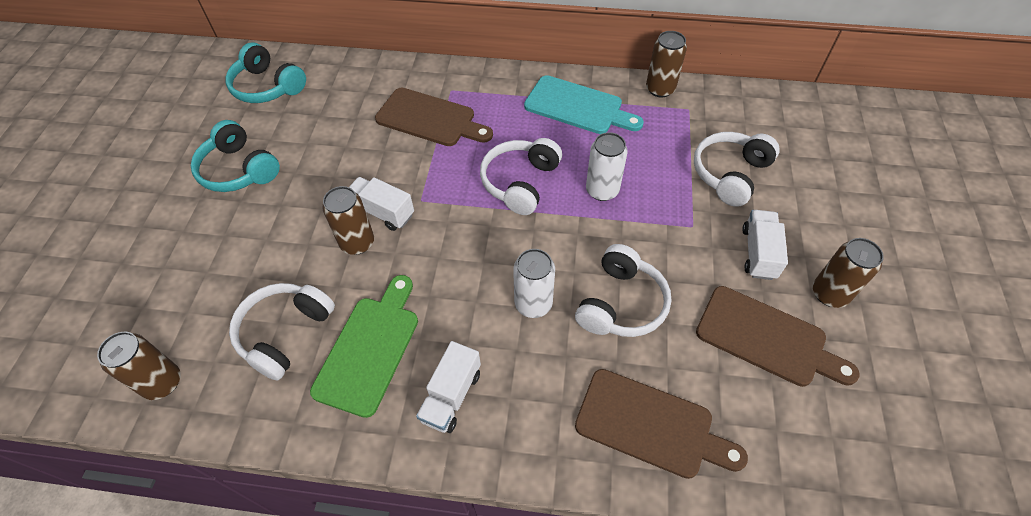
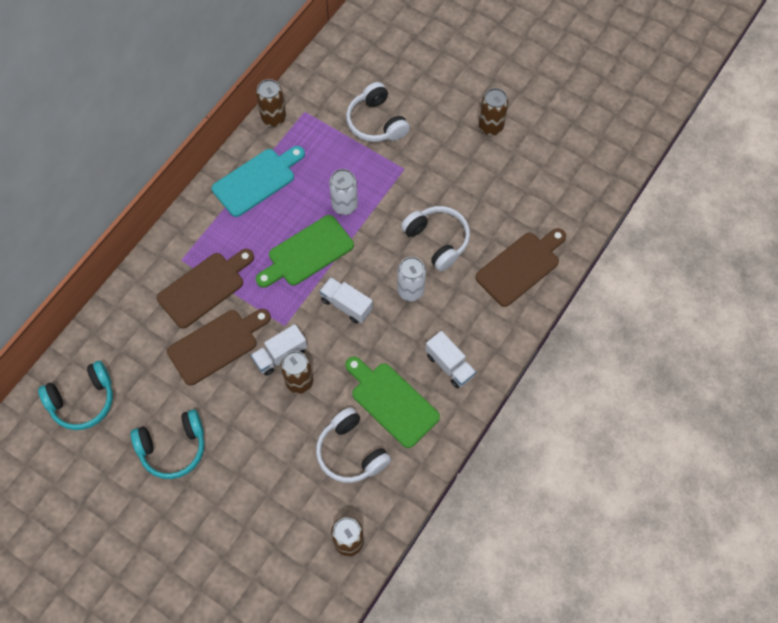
camera: 65 degrees left, 10 degrees up
white headphones [480,138,562,215] -> green cutting board [256,215,354,288]
brown cutting board [696,286,860,387] -> brown cutting board moved to [167,309,271,386]
white truck [742,210,788,280] -> white truck moved to [319,277,373,324]

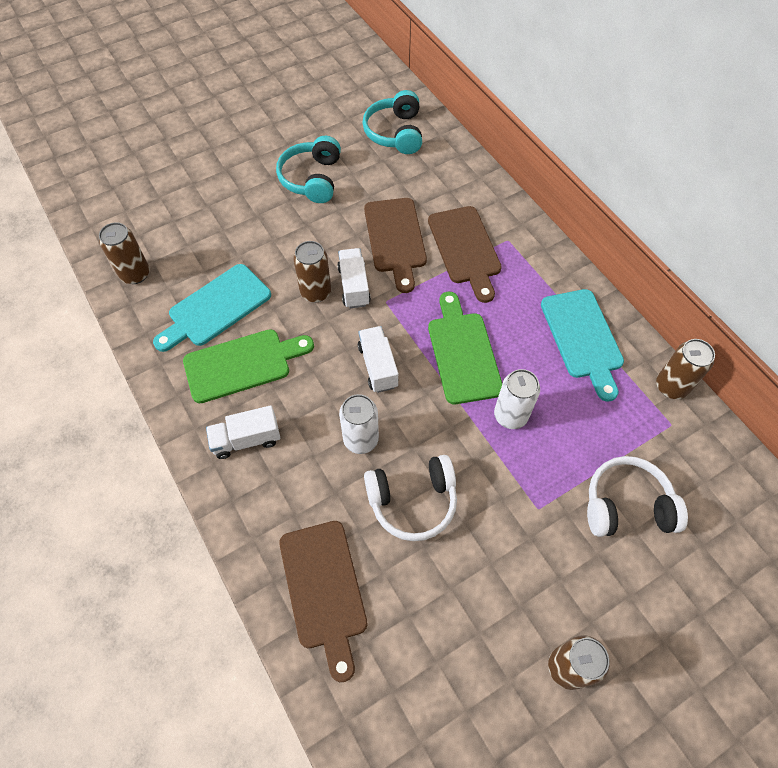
camera: 115 degrees right, 5 degrees down
white headphones [316,407,391,483] -> turquoise cutting board [153,264,271,352]
white truck [319,277,373,324] -> white truck turned 75 degrees counterclockwise [358,326,398,393]

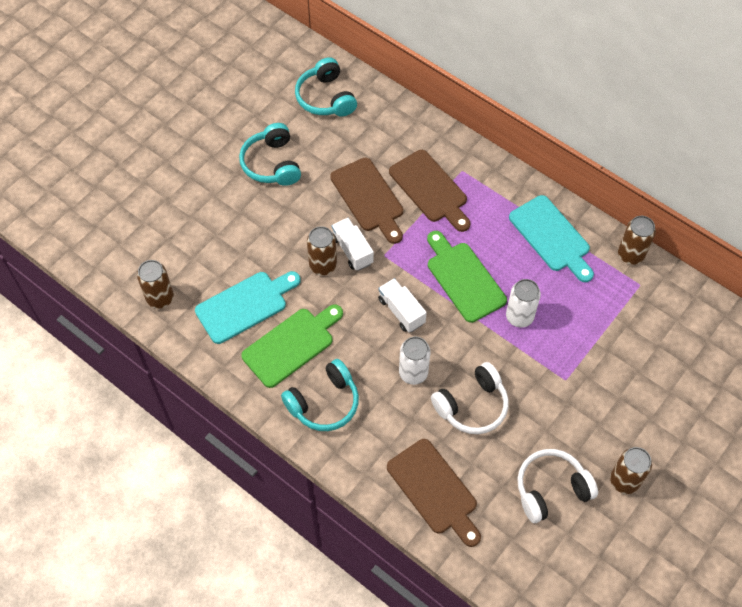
camera: 20 degrees left, 0 degrees up
turquoise cutting board [153,264,271,352] -> turquoise cutting board turned 150 degrees counterclockwise [195,271,301,344]
white truck [206,405,280,459] -> turquoise headphones [281,359,359,431]
white headphones [587,456,688,537] -> white headphones moved to [517,449,598,523]

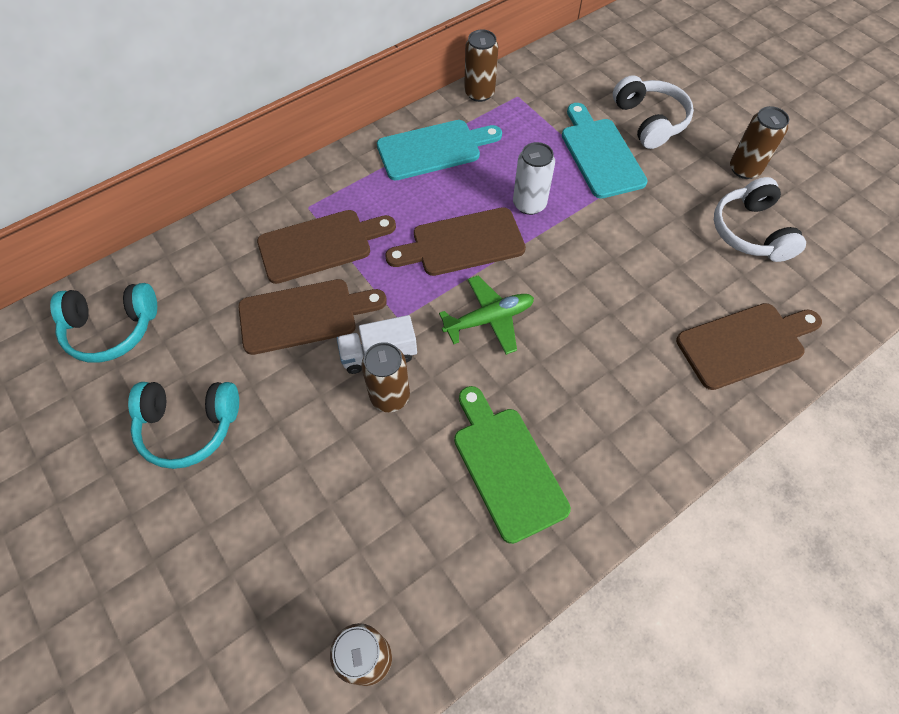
camera: 75 degrees left, 0 degrees up
turquoise cutting board [195,271,301,344] -> turquoise cutting board moved to [562,103,648,199]
turquoise headphones [281,359,359,431] -> none
white truck [378,278,427,332] -> green plane [439,276,534,355]
white can [399,337,431,385] -> none
green cutting board [427,231,507,323] -> brown cutting board [385,207,526,276]
white headphones [431,362,509,434] -> white headphones moved to [613,75,694,149]

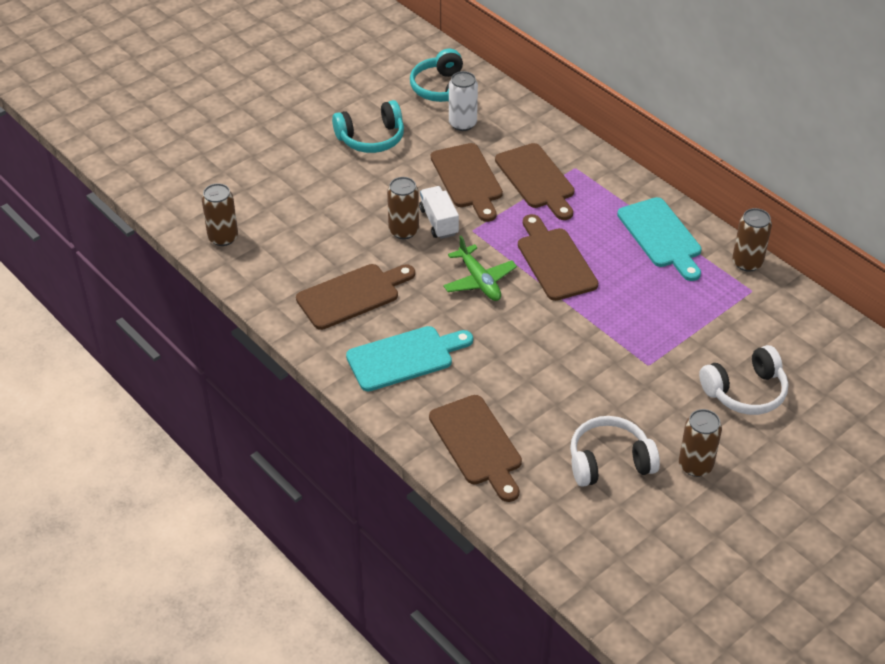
camera: 85 degrees right, 15 degrees down
turquoise headphones [128,382,239,469] -> turquoise headphones turned 105 degrees counterclockwise [332,100,404,153]
green cutting board [454,386,571,544] -> brown cutting board [296,264,415,330]
white can [513,142,555,215] -> white can moved to [449,71,478,131]
turquoise cutting board [562,103,648,199] -> turquoise cutting board moved to [346,326,473,391]

